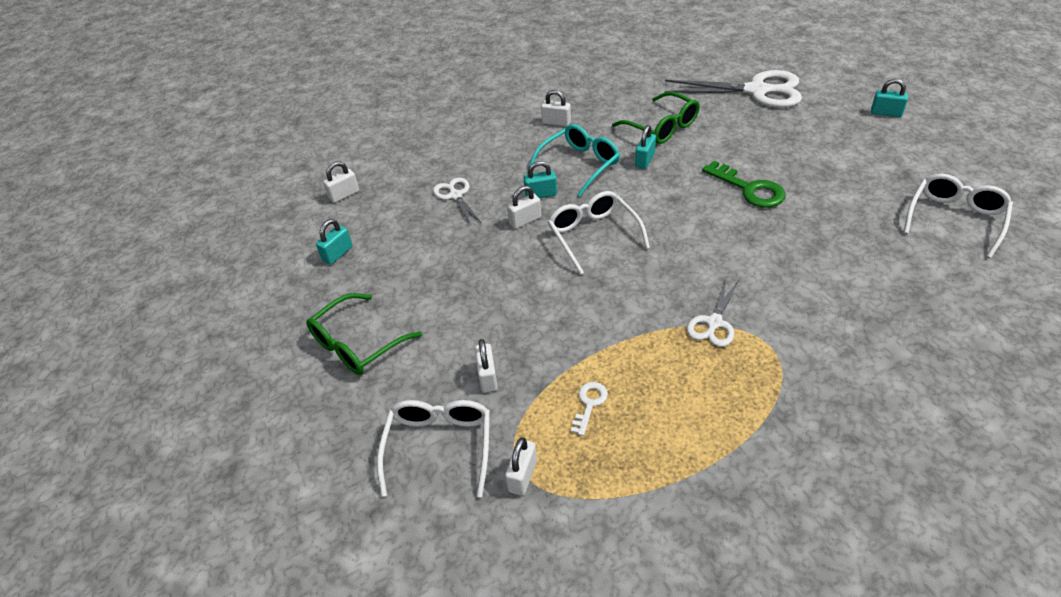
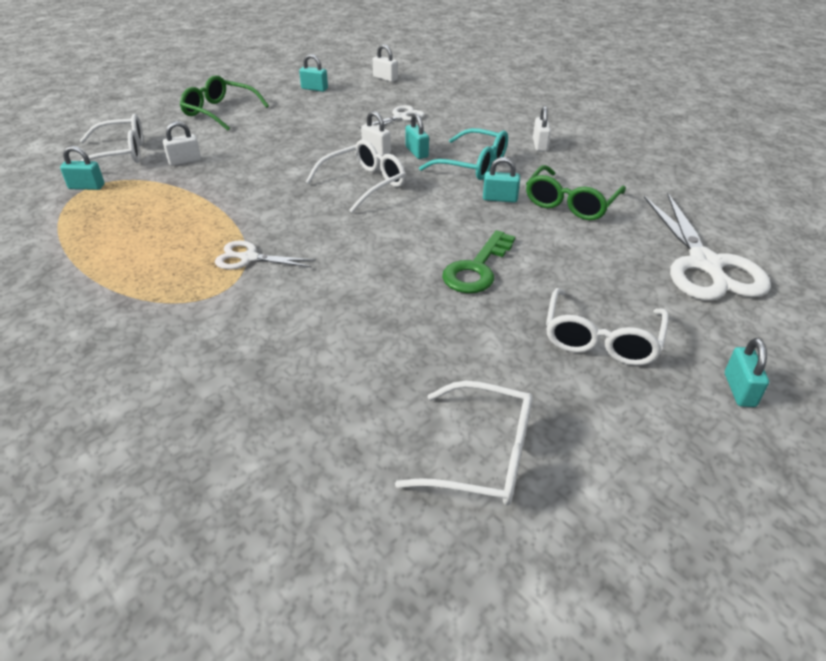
camera: 70 degrees right, 5 degrees down
white padlock [505,437,537,495] -> turquoise padlock [60,146,105,190]
white key [571,382,608,436] -> none
none -> white glasses [546,288,669,366]

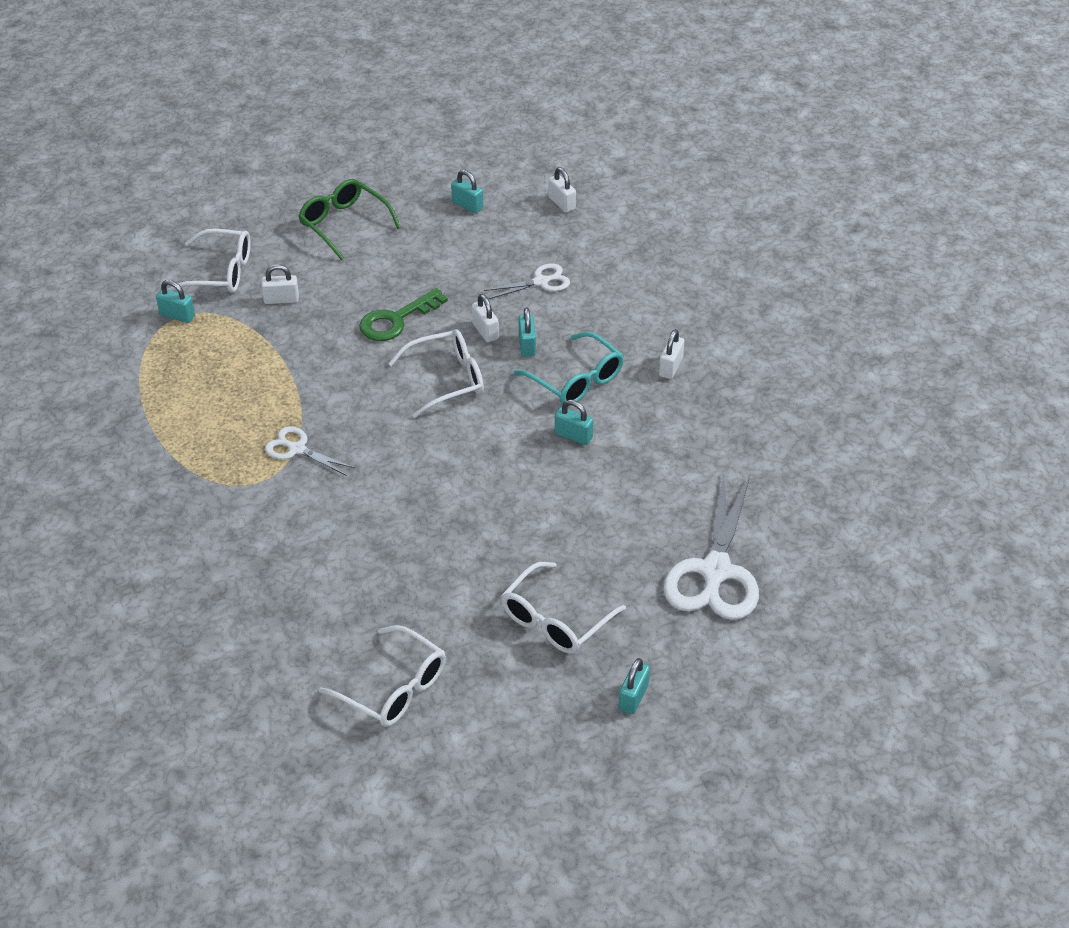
camera: 20 degrees right, 5 degrees up
green key [442,230,515,293] -> green key moved to [359,288,448,341]
green glasses [526,165,626,220] -> none

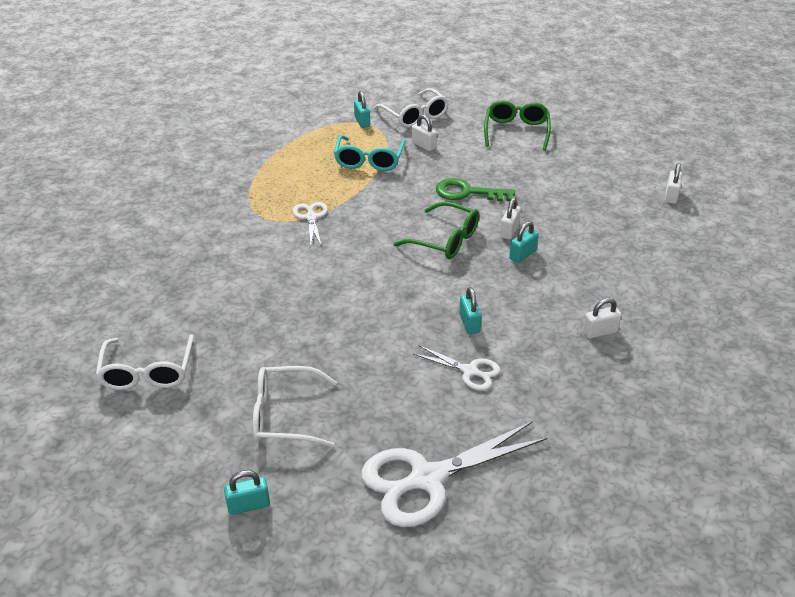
camera: 50 degrees right, 5 degrees down
white glasses [388,329,484,418] -> green glasses [394,202,479,259]
turquoise padlock [451,170,483,213] -> none
white scissors [484,263,570,299] -> white scissors moved to [413,345,500,391]
turquoise glasses [514,332,624,404] -> turquoise glasses moved to [334,135,405,171]

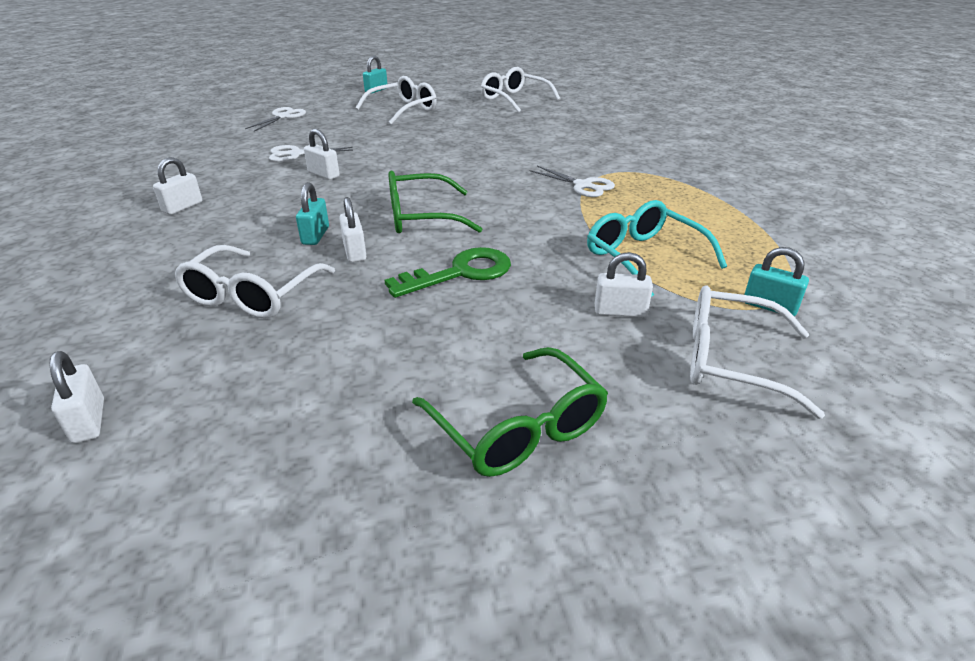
camera: 140 degrees right, 5 degrees down
white scissors [361,422,547,527] -> white scissors [245,107,306,132], size x0.52
turquoise padlock [459,287,482,334] -> white padlock [304,129,340,180]
none -> white glasses [174,245,335,319]

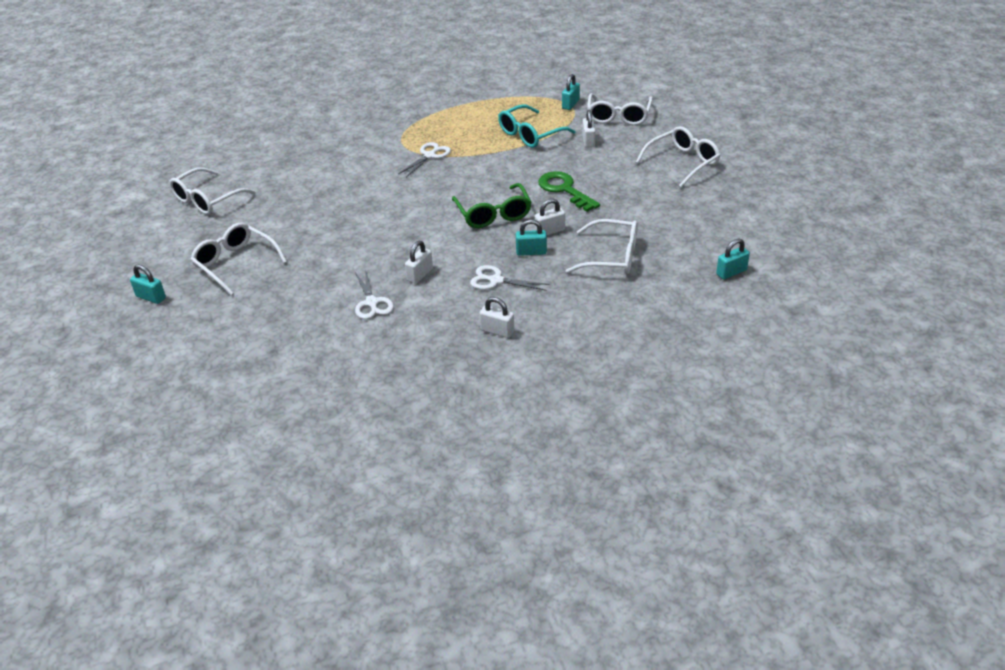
camera: 95 degrees left, 5 degrees up
white padlock [49,351,104,443] -> turquoise padlock [716,239,750,280]
white scissors [245,107,306,132] -> white scissors moved to [470,265,550,291]
green glasses [412,347,608,477] -> white glasses [636,126,721,187]

